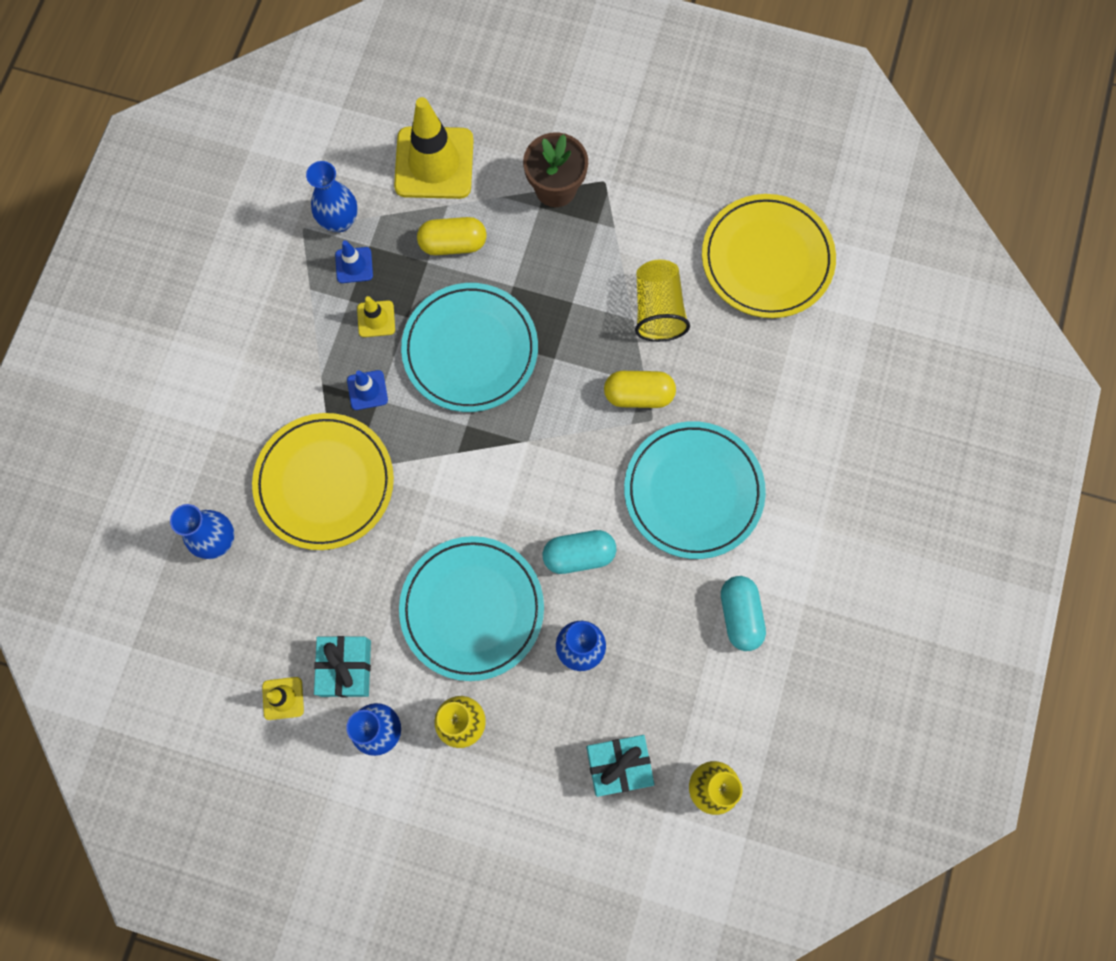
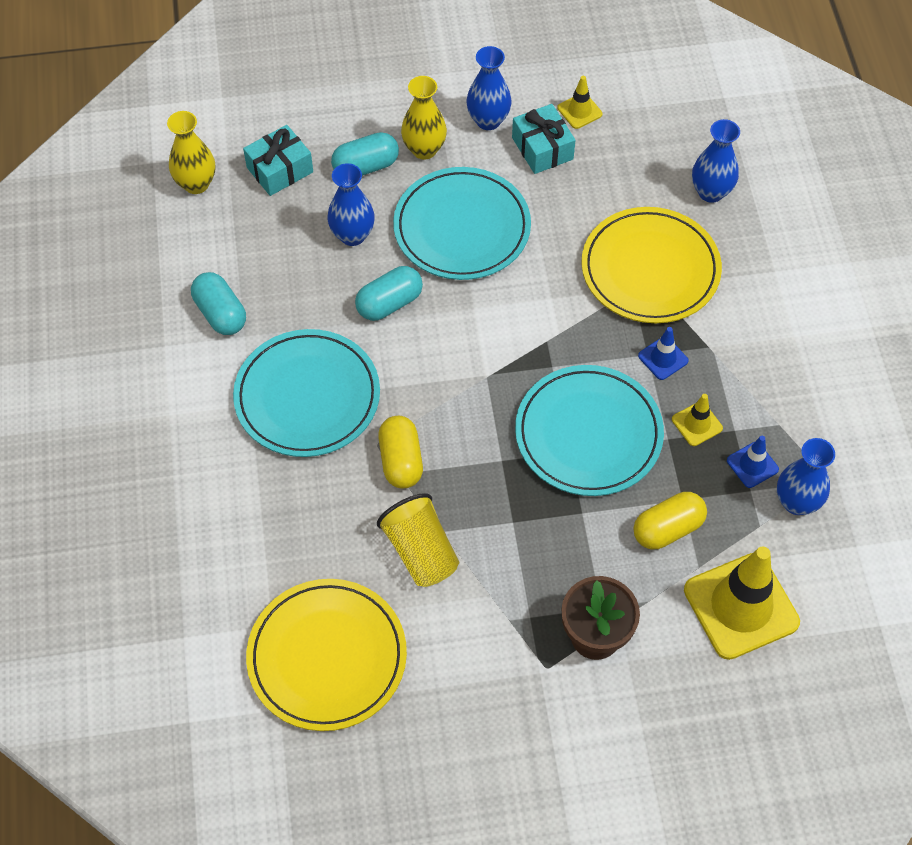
camera: 155 degrees right, 15 degrees down
yellow capsule [604,371,676,408] -> yellow capsule turned 75 degrees counterclockwise [378,416,423,488]
none -> turquoise capsule [331,132,399,176]

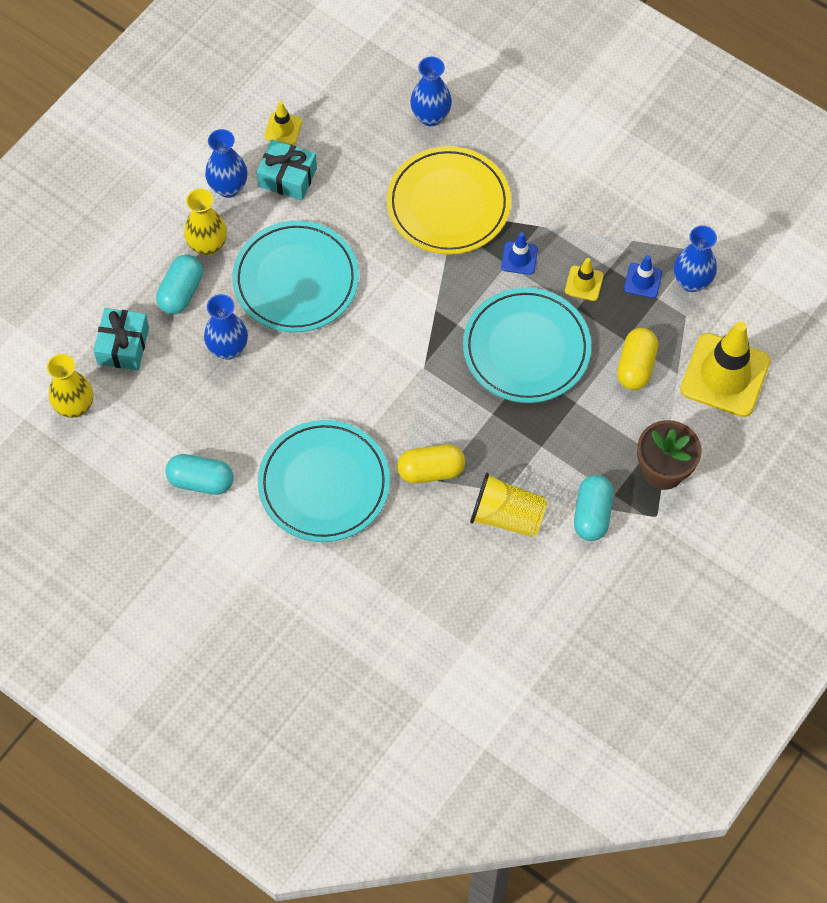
camera: 45 degrees left, 5 degrees up
yellow plate [246,579,407,731] -> none
turquoise capsule [355,266,423,321] -> turquoise capsule moved to [574,475,613,541]
yellow capsule [378,416,423,488] -> yellow capsule turned 45 degrees counterclockwise [397,444,465,483]

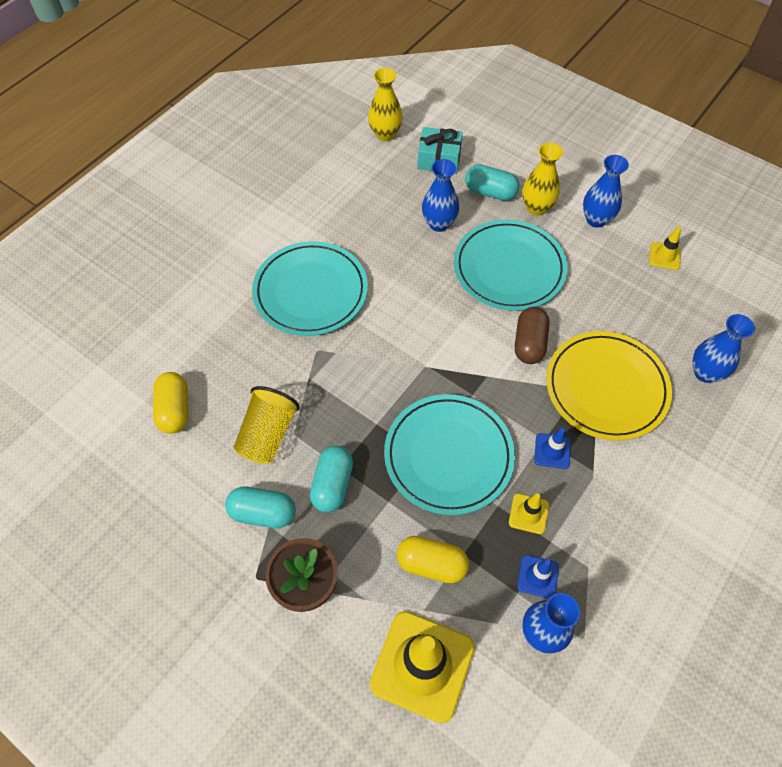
camera: 90 degrees right, 5 degrees down
turquoise capsule [165,454,233,495] -> turquoise capsule moved to [310,446,353,513]
turquoise gift [257,139,317,200] -> none
yellow capsule [397,444,465,483] -> yellow capsule moved to [153,372,188,434]
none -> brown capsule [515,307,550,364]

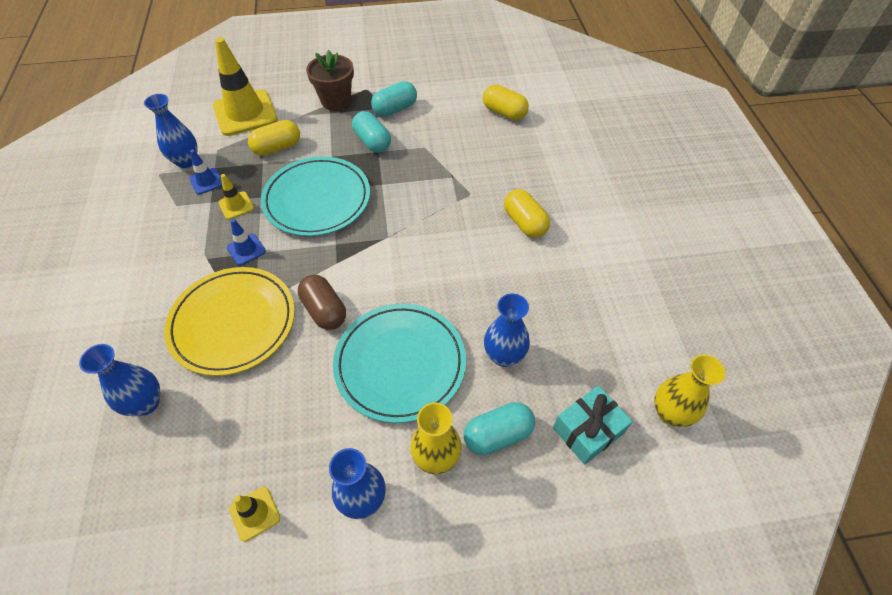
camera: 135 degrees right, 5 degrees down
yellow cup [234,386,300,464] -> none
turquoise plate [252,241,368,336] -> yellow capsule [504,189,550,238]

